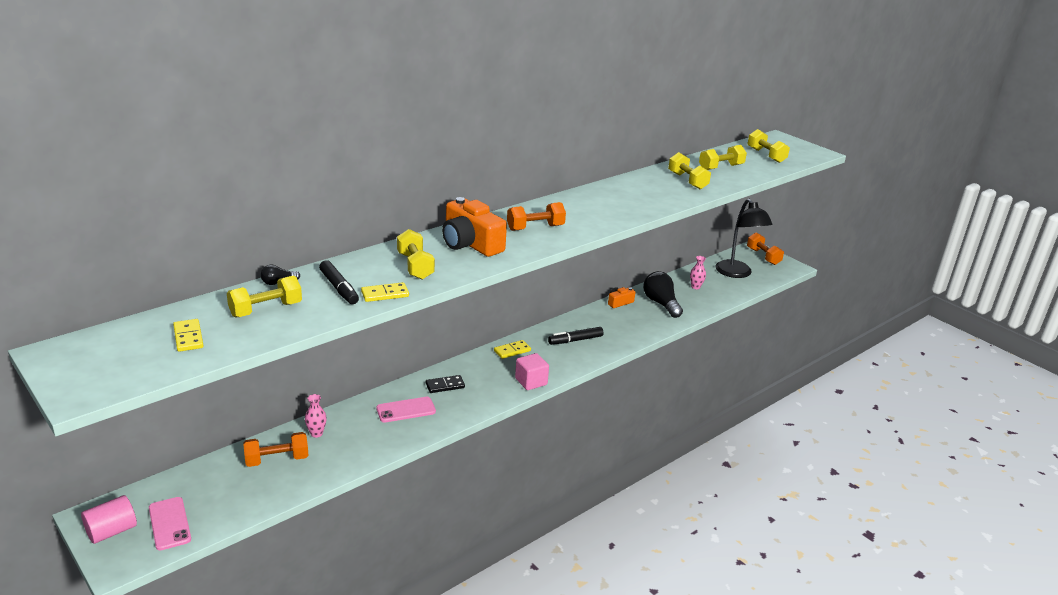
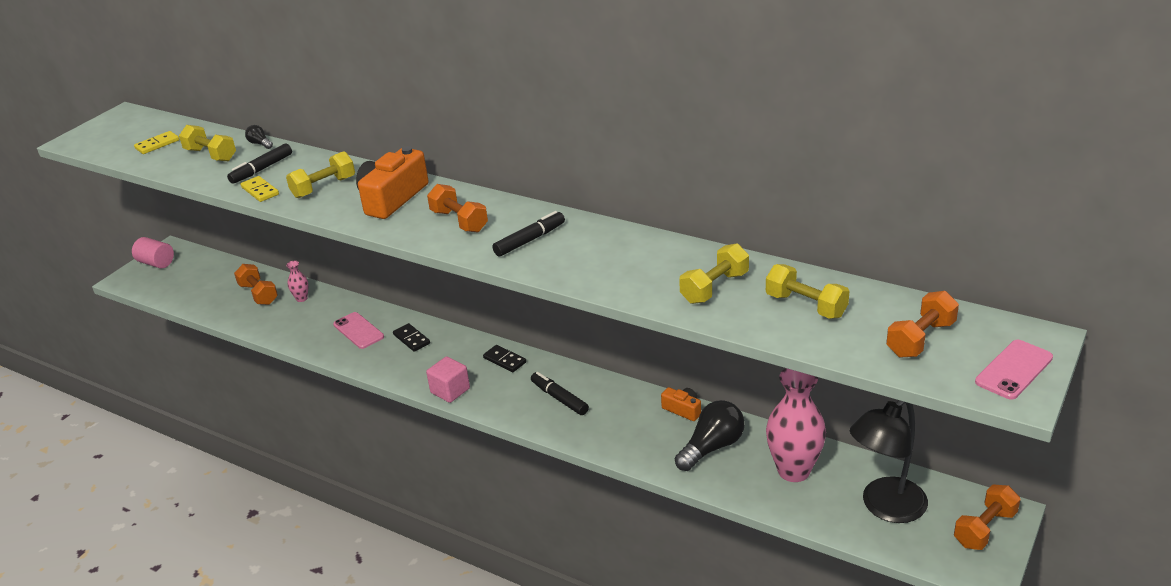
camera: 75 degrees right, 5 degrees up
pink phone [149,497,191,550] -> pink phone moved to [975,340,1053,400]
yellow domino [494,340,531,359] -> black domino [483,345,526,372]
pink vase [690,256,706,289] -> pink vase [766,368,826,482], size x2.25
yellow dumbbell [748,129,790,163] -> orange dumbbell [886,291,959,358]
none -> black marker [492,211,565,257]

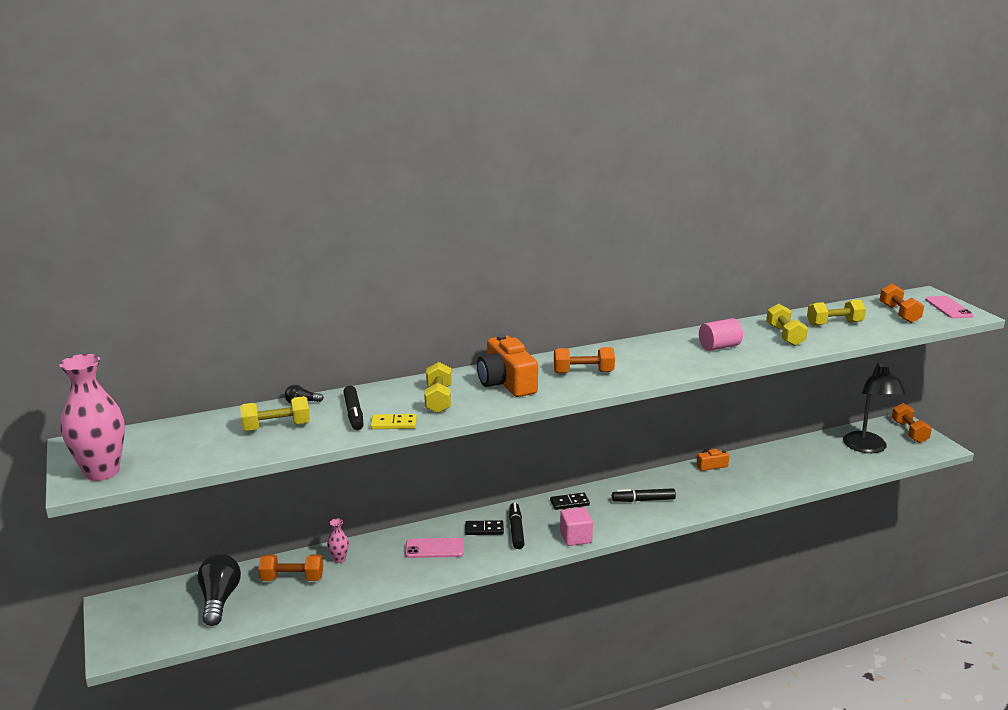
camera: 55 degrees left, 10 degrees down
pink cylinder [132,237,174,268] -> pink cylinder moved to [699,318,743,351]
yellow domino [134,131,179,154] -> none
black marker [492,211,565,257] -> black marker moved to [509,503,525,549]
black light bulb [675,400,745,471] -> black light bulb moved to [198,554,241,626]
pink vase [766,368,826,482] -> pink vase moved to [59,354,125,481]

